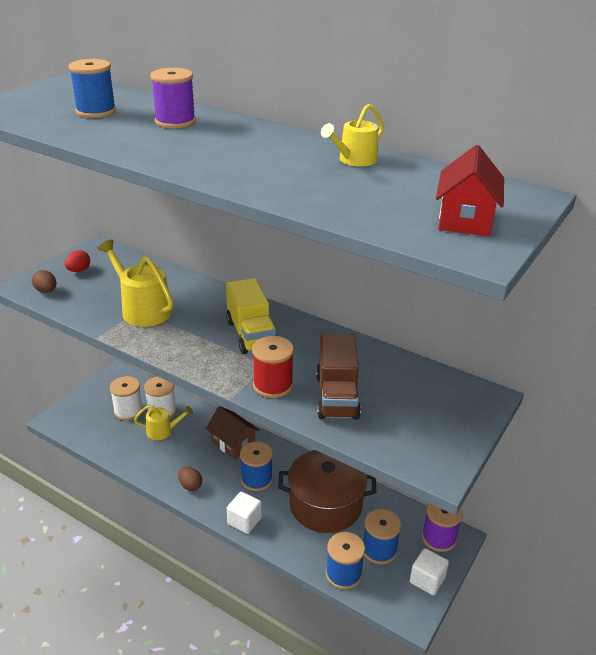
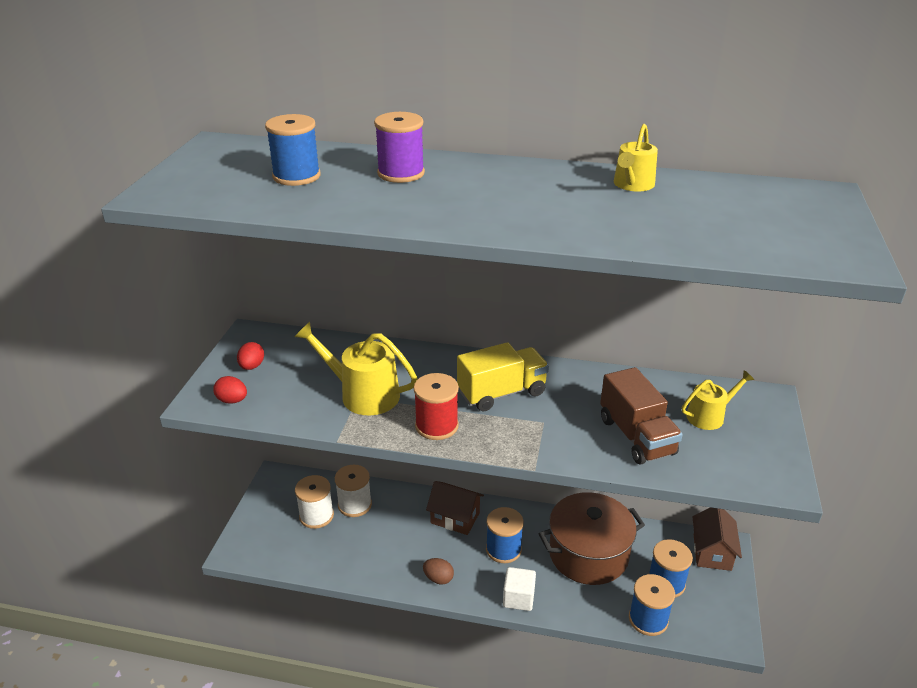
camera: 20 degrees left, 0 degrees up
brown egg [32,270,56,293] -> red egg [213,376,247,404]
yellow watering can [134,405,193,440] -> yellow watering can moved to [682,370,754,430]
yellow truck [226,278,276,354] -> yellow truck turned 75 degrees counterclockwise [457,342,549,411]
red spool [252,336,294,398] -> red spool moved to [414,373,459,440]
white cube [410,548,449,595] -> none
purple spool [422,503,463,552] -> brown house [693,507,742,571]
red house [436,145,504,236] -> none

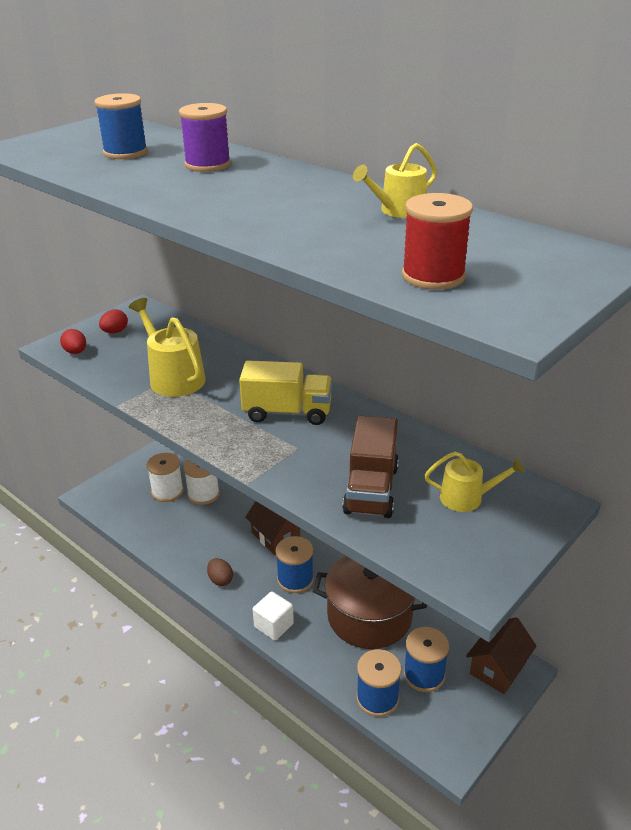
camera: 30 degrees right, 0 degrees up
red spool [414,373,459,440] -> red spool moved to [402,193,473,290]

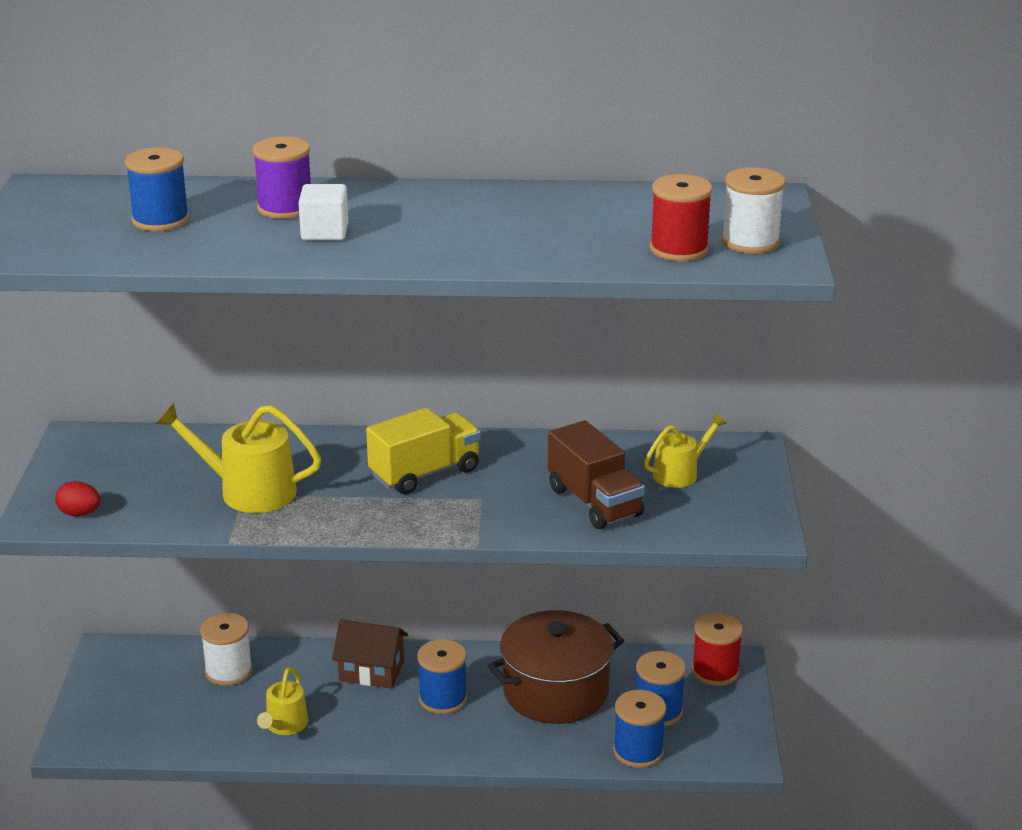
camera: 40 degrees left, 5 degrees down
red egg [99,309,128,333] -> none
white spool [147,453,184,502] -> white spool moved to [721,167,785,254]
brown egg [207,558,233,586] -> none
white cube [253,592,294,640] -> white cube moved to [299,184,348,240]
yellow watering can [353,143,437,218] -> yellow watering can moved to [257,667,308,735]
brown house [466,617,537,694] -> red spool [692,613,743,686]

